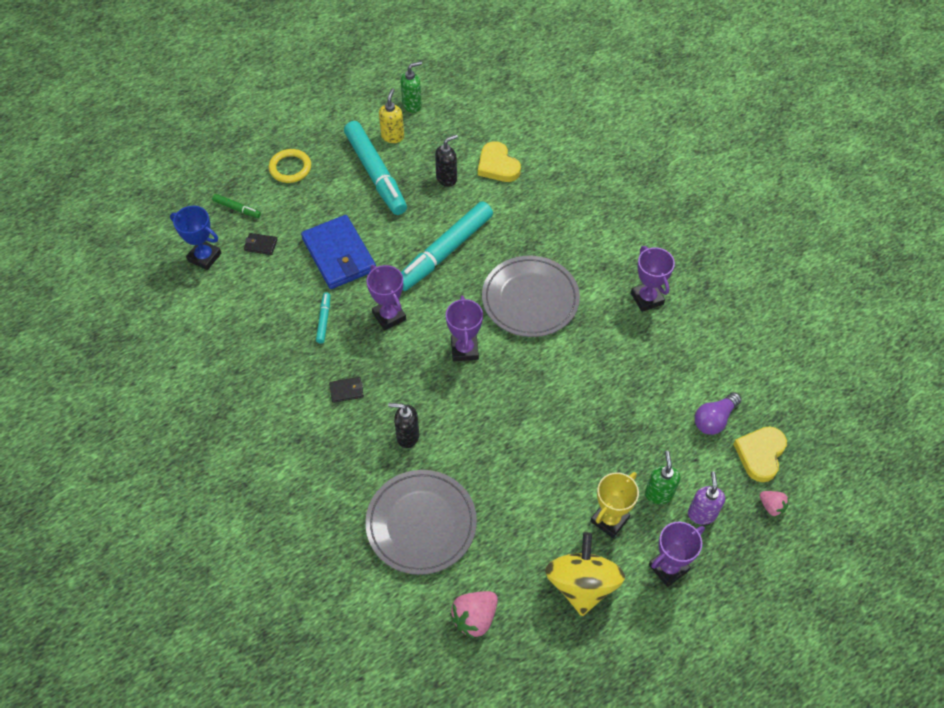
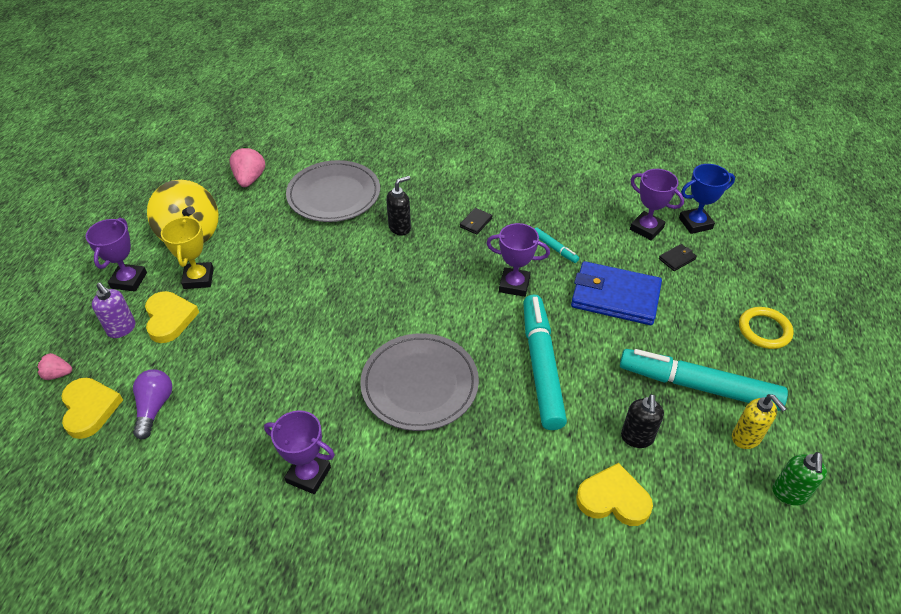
camera: 135 degrees right, 10 degrees down
green marker [212,194,261,218] -> none
purple trophy [446,295,483,361] -> purple trophy moved to [630,169,684,241]
green soap dispenser [645,451,680,504] -> yellow heart [145,291,199,343]

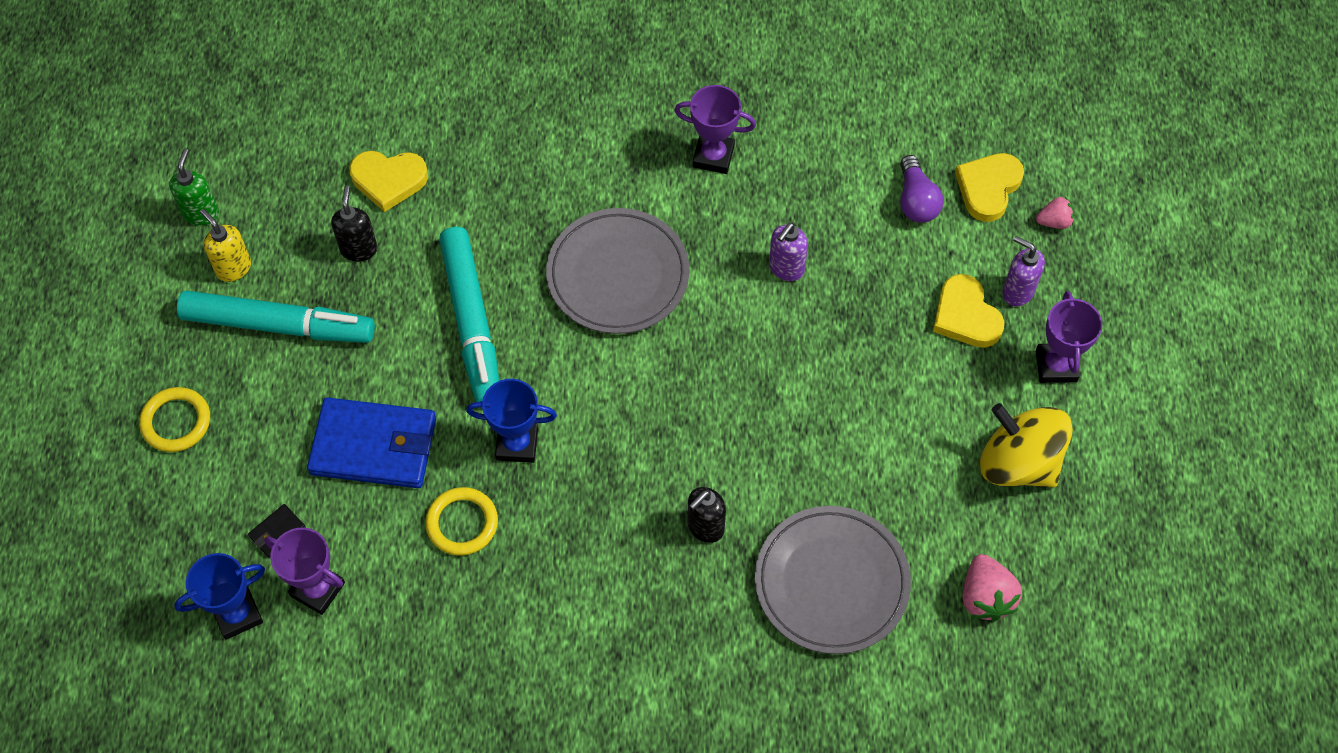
camera: 170 degrees right, 15 degrees up
yellow heart [61,377,123,439] -> yellow heart turned 60 degrees clockwise [955,153,1024,222]
yellow trophy [161,216,214,289] -> none
black wallet [460,208,493,235] -> none
purple trophy [486,223,550,297] -> blue trophy [466,379,557,463]
turquoise marker [534,227,579,263] -> yellow ring [425,487,498,556]
none -> purple soap dispenser [769,222,808,281]

